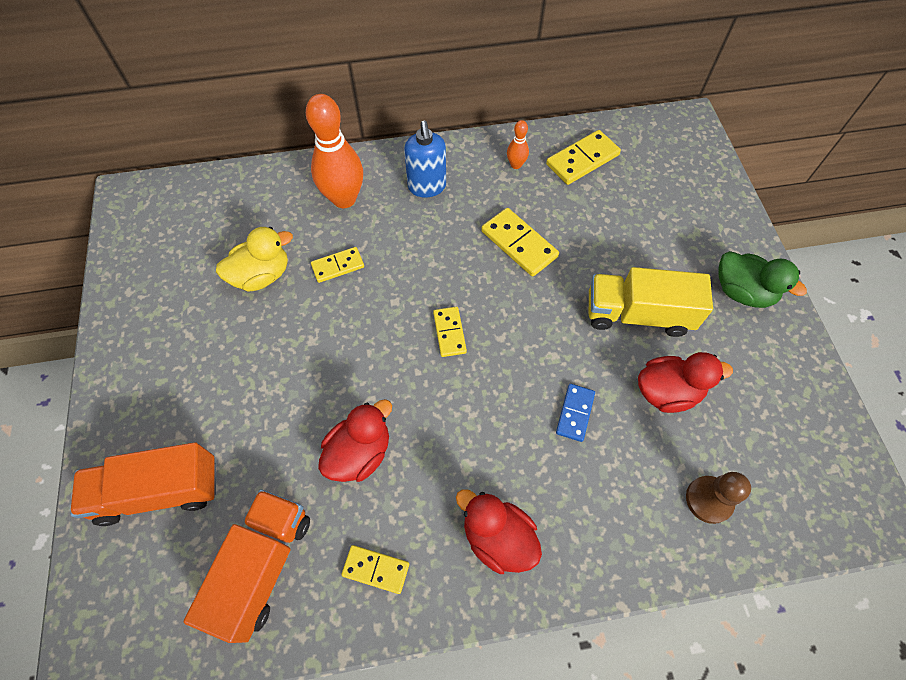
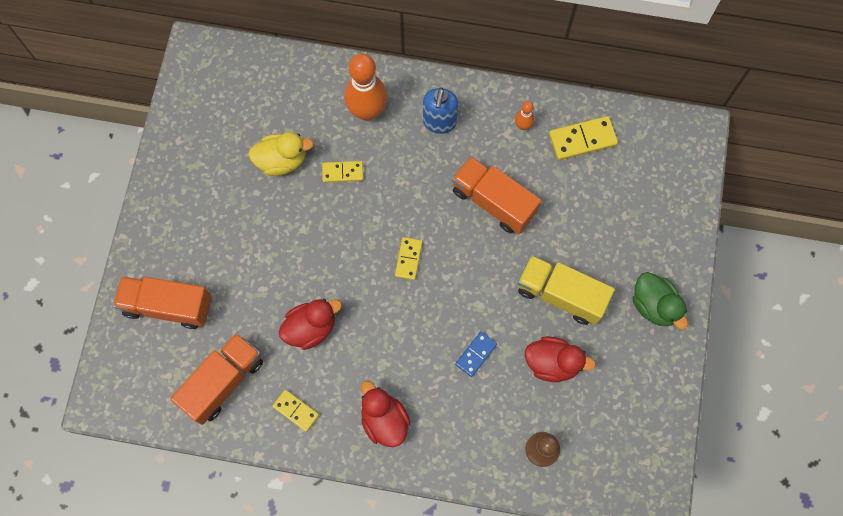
camera: 20 degrees right, 10 degrees up
yellow domino [481,208,559,277] -> orange truck [452,156,541,234]

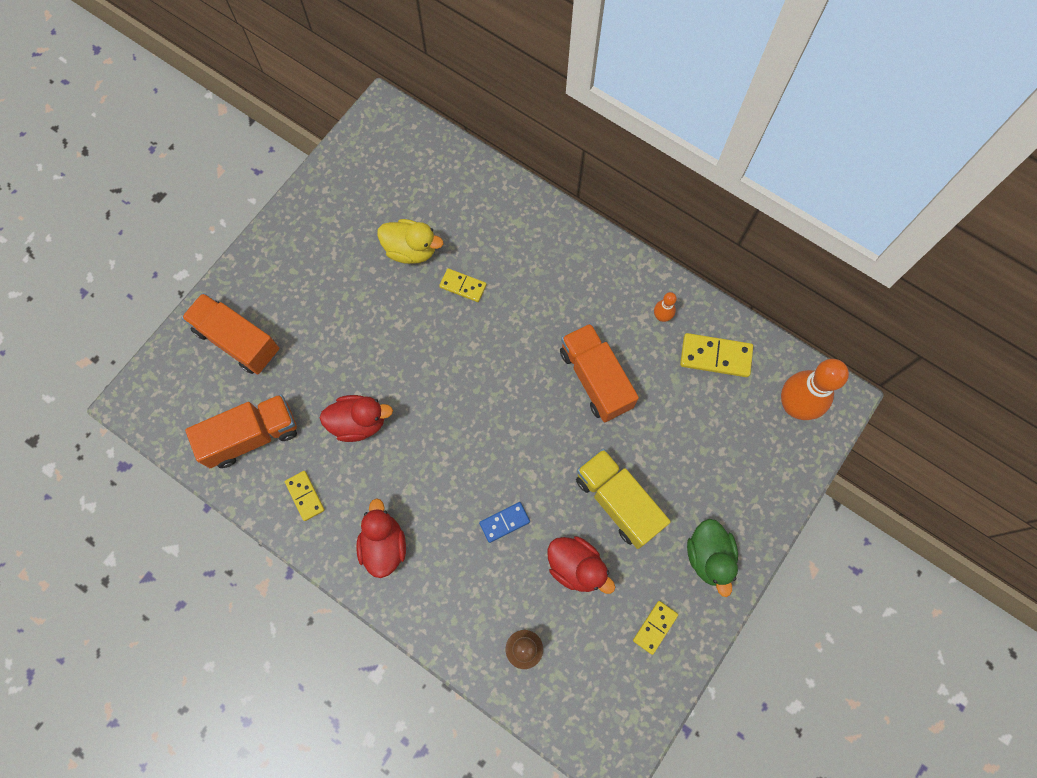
camera: 25 degrees right, 0 degrees up
orange bowling pin [344,54,387,121] -> orange bowling pin moved to [781,359,849,420]
yellow domino [395,237,423,280] -> yellow domino moved to [633,601,678,655]
blue soap dispenser [423,88,458,134] -> none

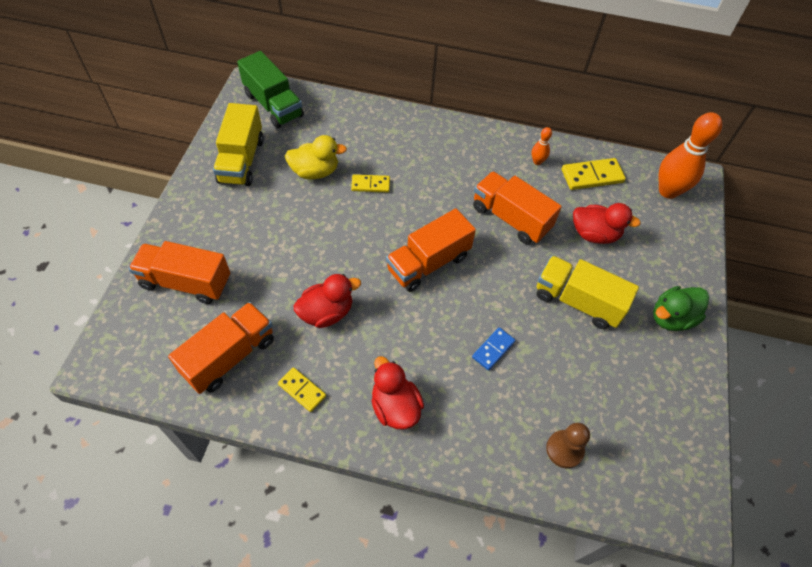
camera: 25 degrees left, 15 degrees down
red duck [547,536,615,594] -> red duck moved to [573,203,641,244]
yellow domino [633,601,678,655] -> none
green duck [687,519,738,597] -> green duck turned 90 degrees clockwise [653,286,709,331]
none -> yellow truck [213,103,264,186]
none -> green truck [237,51,304,128]
none -> orange truck [386,209,476,292]

